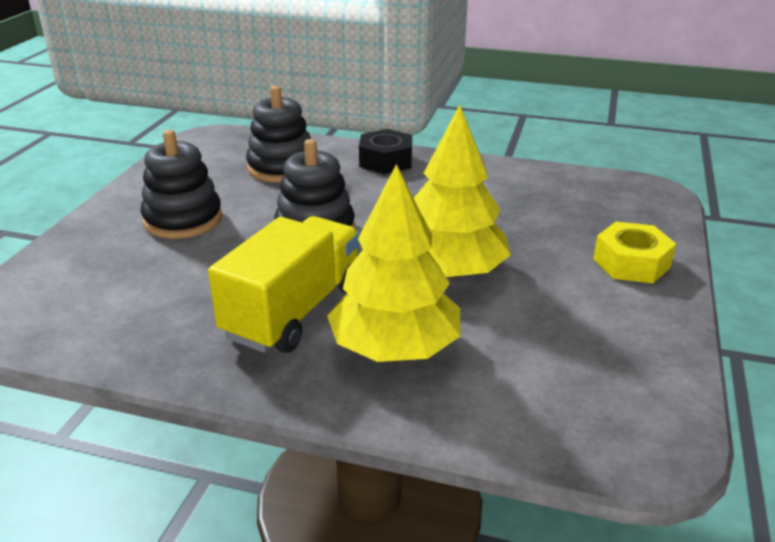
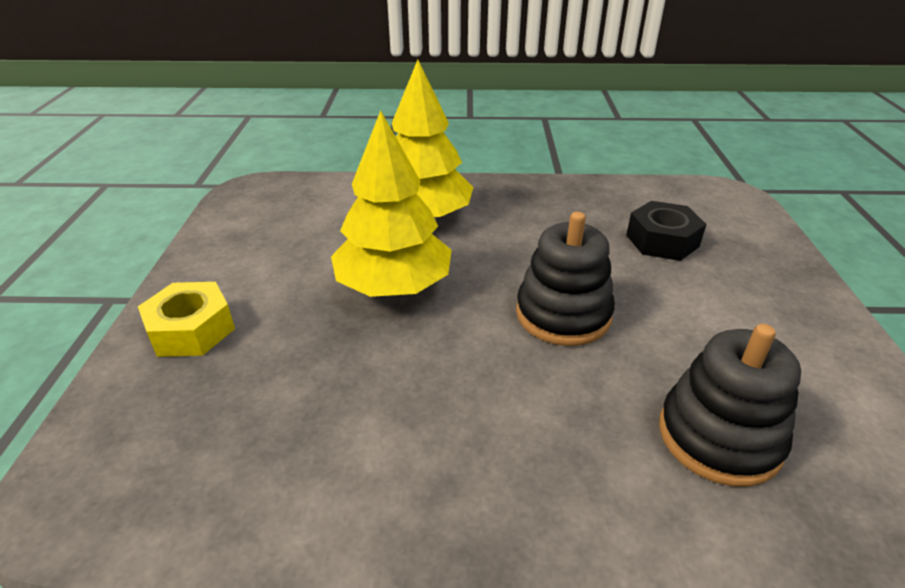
camera: 165 degrees right, 5 degrees up
black stacking toy [141,130,222,239] -> none
yellow truck [208,216,360,353] -> none
black nut [359,129,412,174] -> black nut moved to [626,201,706,261]

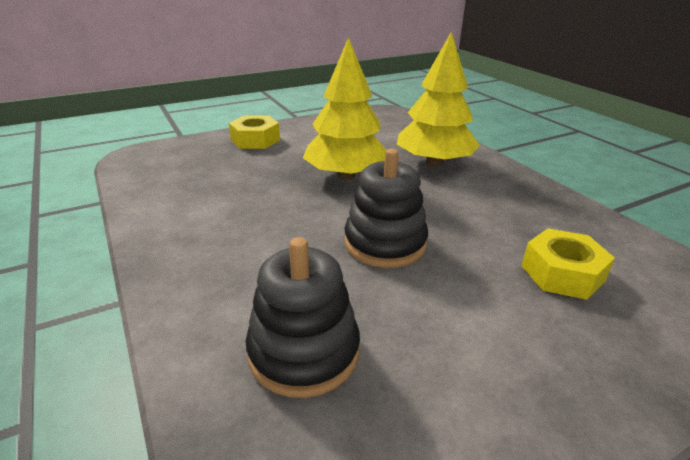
camera: 60 degrees right, 5 degrees down
black nut [626,201,706,261] -> yellow nut [521,228,615,300]

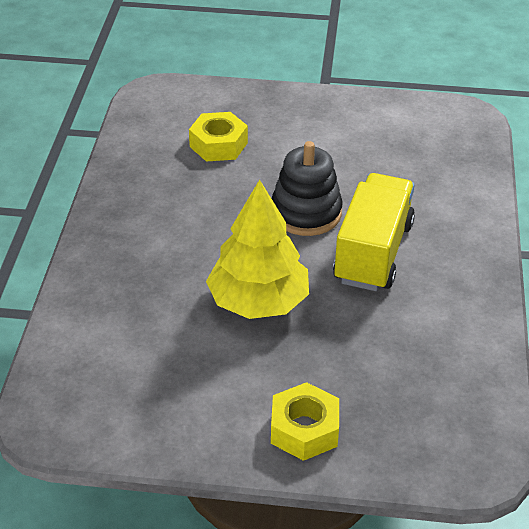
camera: 145 degrees left, 10 degrees up
black stacking toy [246,237,360,398] -> none
yellow tree [397,31,480,167] -> none
none -> yellow truck [333,173,415,291]

